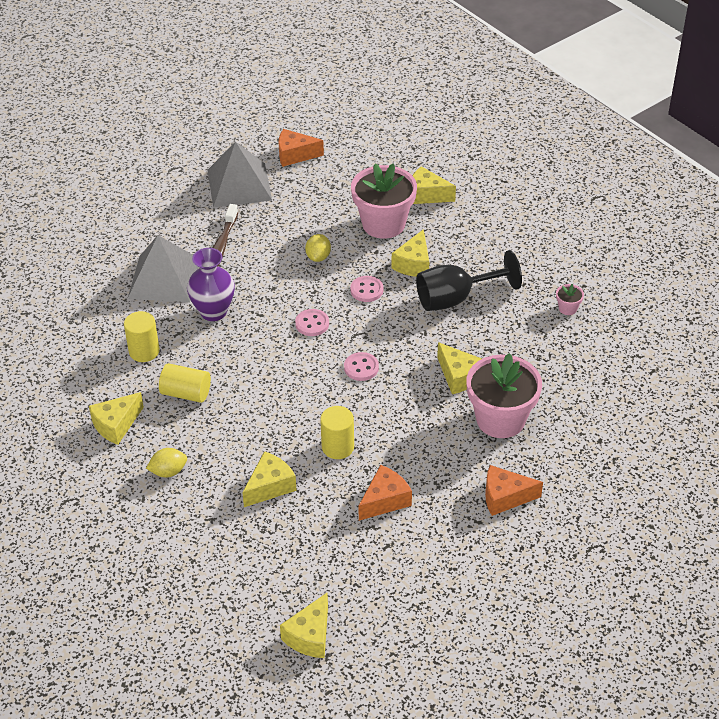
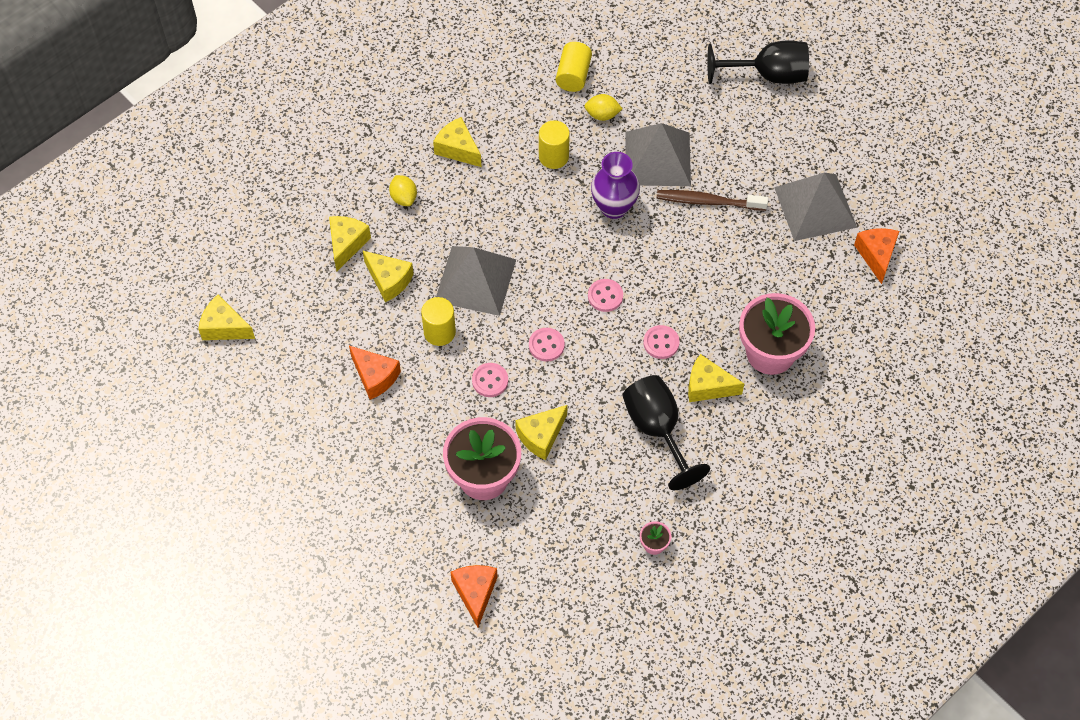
camera: 85 degrees right, 15 degrees up
yellow cylinder [159,363,211,403] -> yellow cylinder moved to [556,42,592,92]
yellow lemon [305,234,331,262] -> yellow lemon moved to [585,94,622,121]
yellow cheese [413,166,456,204] -> yellow cheese moved to [329,216,371,271]
orange cheese [485,465,543,516] -> orange cheese moved to [450,565,498,627]
none -> grey pyramid [436,246,516,316]
none -> pink button [472,363,508,397]
none -> black goblet [707,41,809,84]

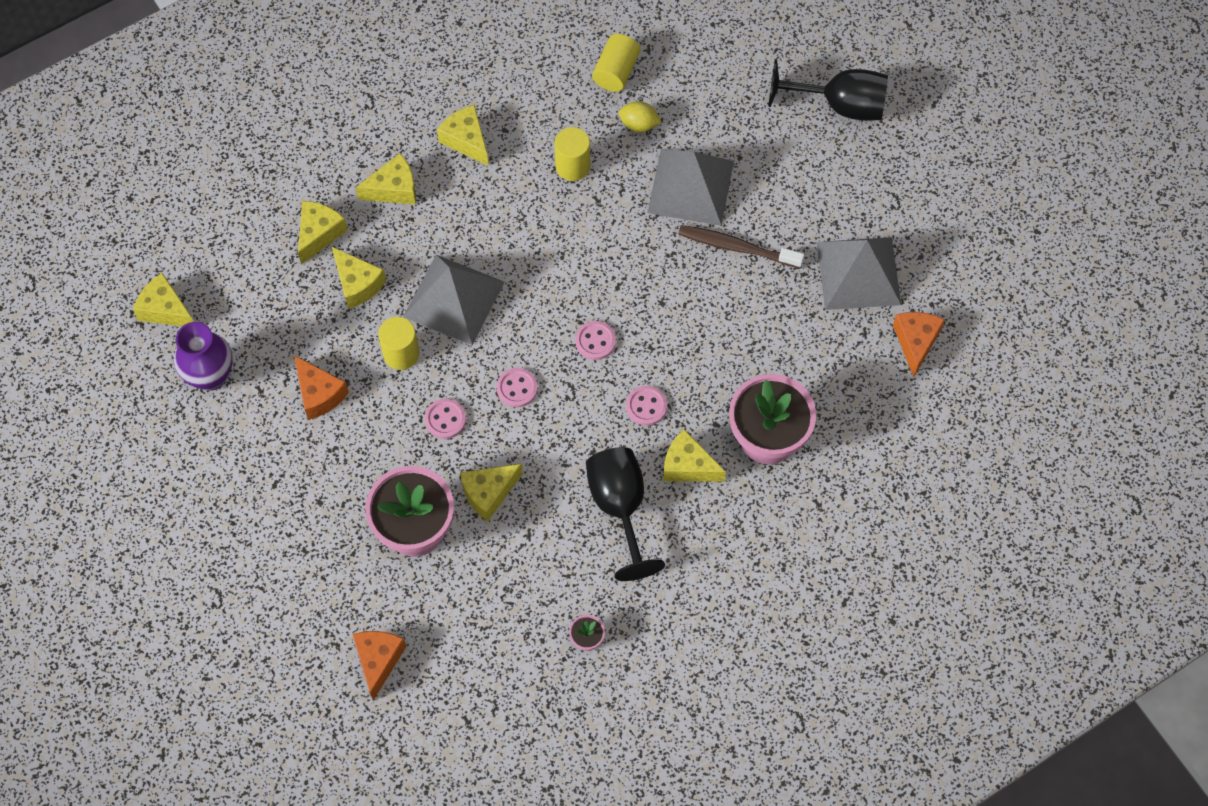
camera: 10 degrees right, 5 degrees up
yellow lemon [389,175,417,206] -> yellow cheese [355,153,416,205]
purple vase [591,152,640,219] -> purple vase moved to [174,322,233,391]

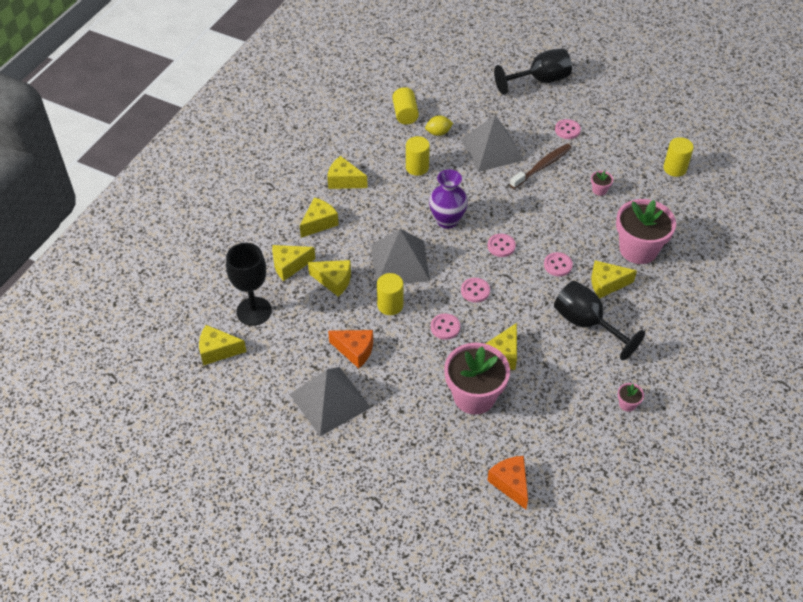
camera: 30 degrees left, 15 degrees down
purple vase [174,322,233,391] -> purple vase moved to [429,169,468,229]
yellow cheese [298,201,348,265] -> yellow cheese turned 105 degrees counterclockwise [272,245,316,281]
brown toothbrush [678,225,805,268] -> brown toothbrush turned 150 degrees clockwise [510,144,572,189]
grey pyramid [817,237,901,310] -> grey pyramid moved to [290,367,371,436]
orange cheese [893,312,945,377] -> yellow cylinder [663,137,694,177]
none -> black goblet [226,243,272,326]
none -> pink button [555,119,581,139]
none -> pink flower pot [591,171,613,196]

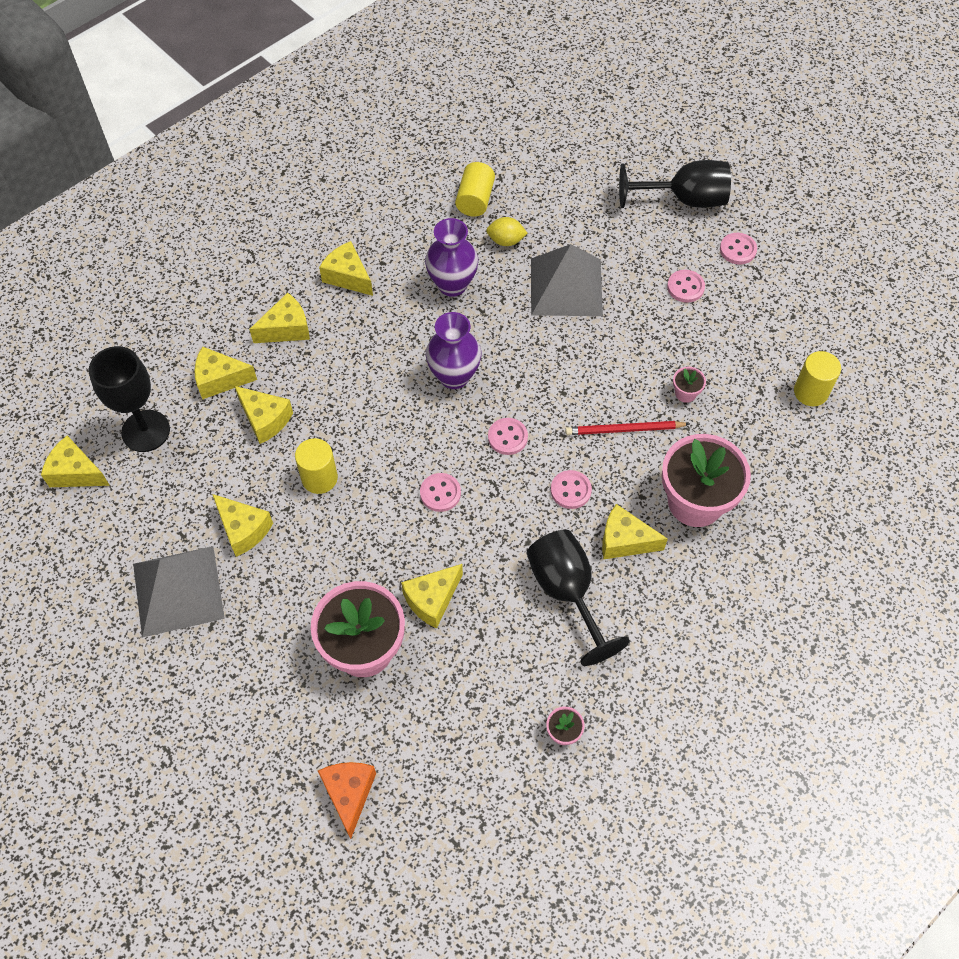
camera: 20 degrees right, 10 degrees up
orange cheese [328,330,373,368] -> yellow cheese [212,494,273,557]
grey pyramid [371,229,430,286] -> none
yellow cylinder [406,136,430,176] -> purple vase [425,218,478,297]
pink button [431,314,460,340] -> pink button moved to [720,233,757,264]
brown toothbrush [510,144,572,189] -> none
none -> red pencil [565,421,689,435]

